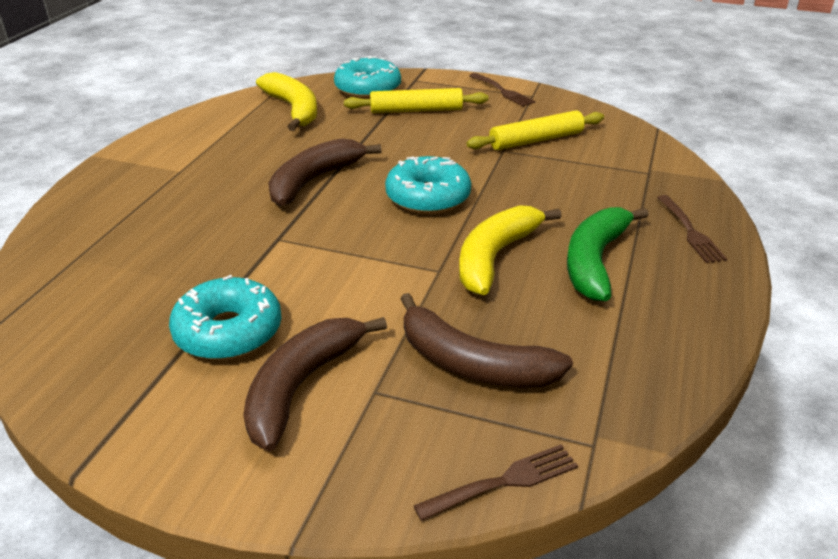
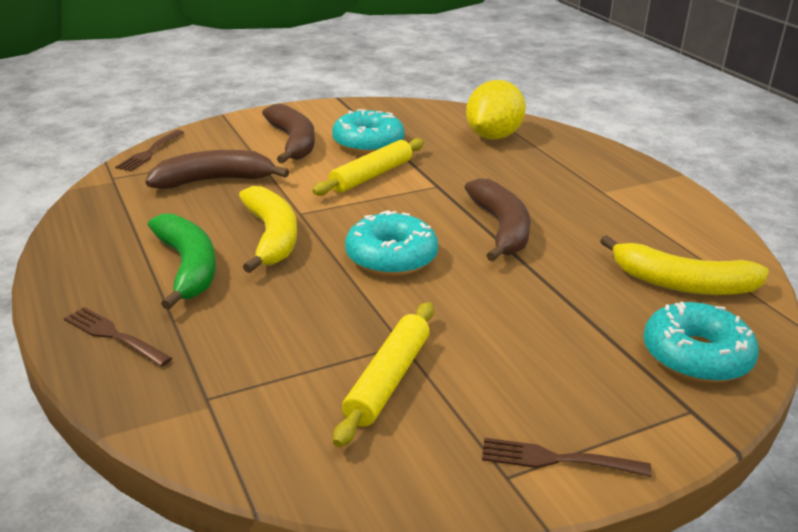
camera: 135 degrees right, 5 degrees down
yellow rolling pin [344,88,488,113] -> yellow rolling pin moved to [312,138,424,196]
none -> yellow lemon [466,80,526,139]

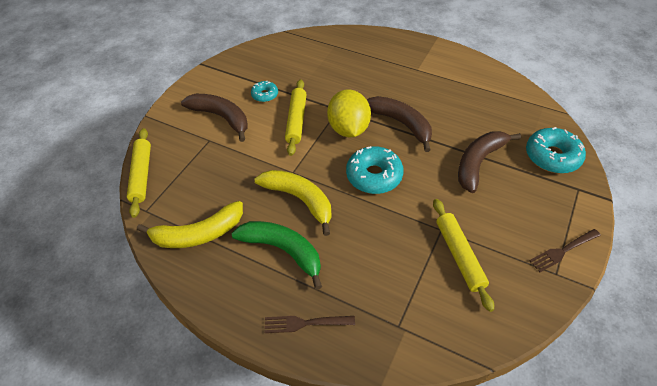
camera: 35 degrees left, 20 degrees up
brown fork [115,130,184,171] -> yellow rolling pin [127,128,151,218]
brown banana [145,150,289,189] -> brown banana moved to [458,132,521,193]
turquoise donut [332,109,405,154] -> turquoise donut [251,81,278,102], size x0.56
yellow lemon [466,80,526,139] -> yellow lemon moved to [327,89,371,137]
yellow banana [600,235,769,295] -> yellow banana moved to [137,201,243,248]

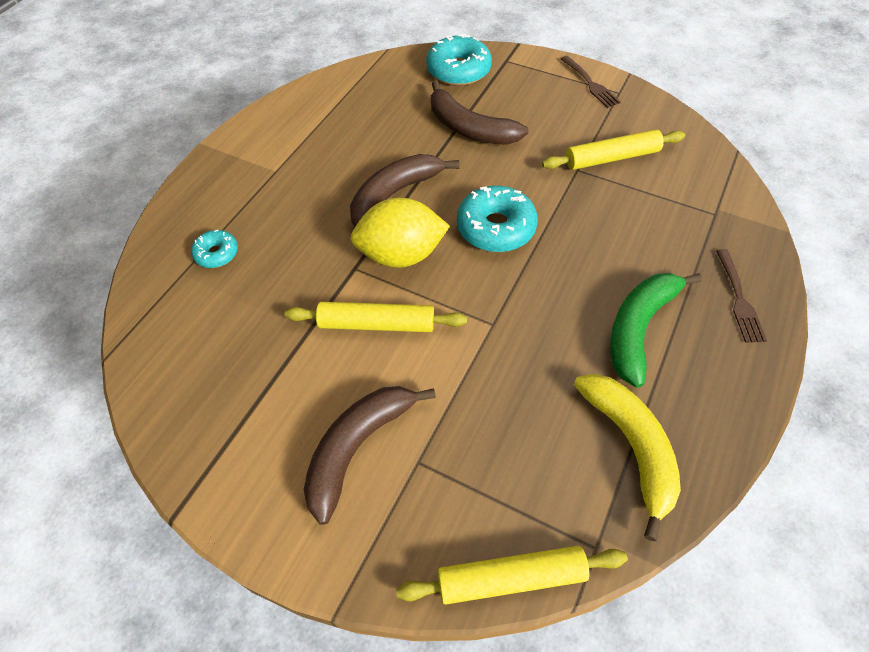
camera: 90 degrees left, 5 degrees up
turquoise donut [251,81,278,102] -> turquoise donut moved to [191,230,238,268]
yellow banana [255,170,332,236] -> none

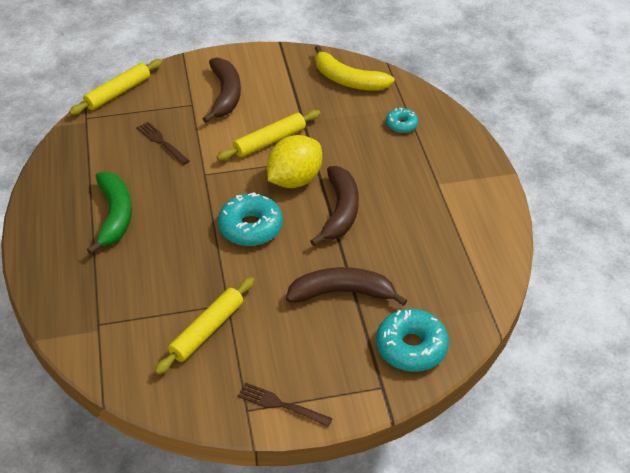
camera: 140 degrees right, 10 degrees down
yellow banana [574,374,681,541] -> yellow banana moved to [315,45,395,91]
brown fork [716,249,767,343] -> brown fork moved to [137,122,189,165]

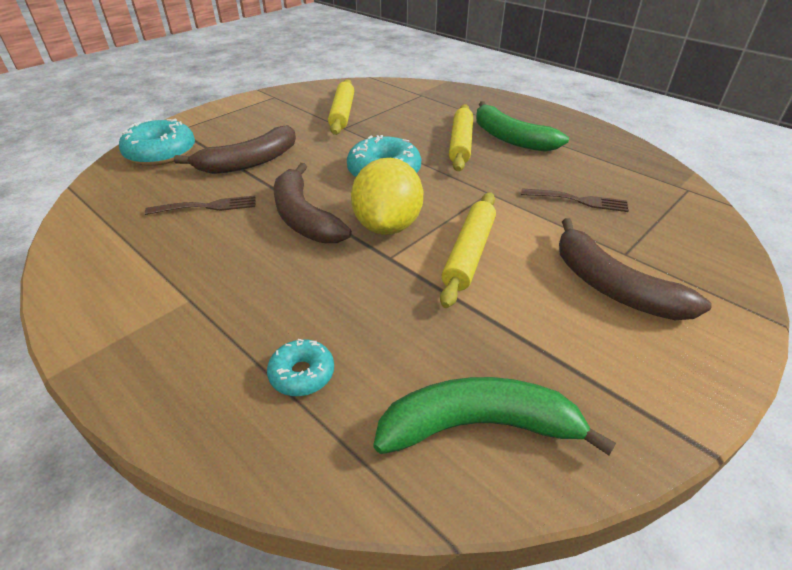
camera: 145 degrees right, 5 degrees down
yellow rolling pin [69,59,162,115] -> yellow rolling pin moved to [449,104,473,171]
brown fork [238,382,333,427] -> brown fork moved to [145,196,256,215]
yellow banana [315,45,395,91] -> green banana [373,377,616,455]

